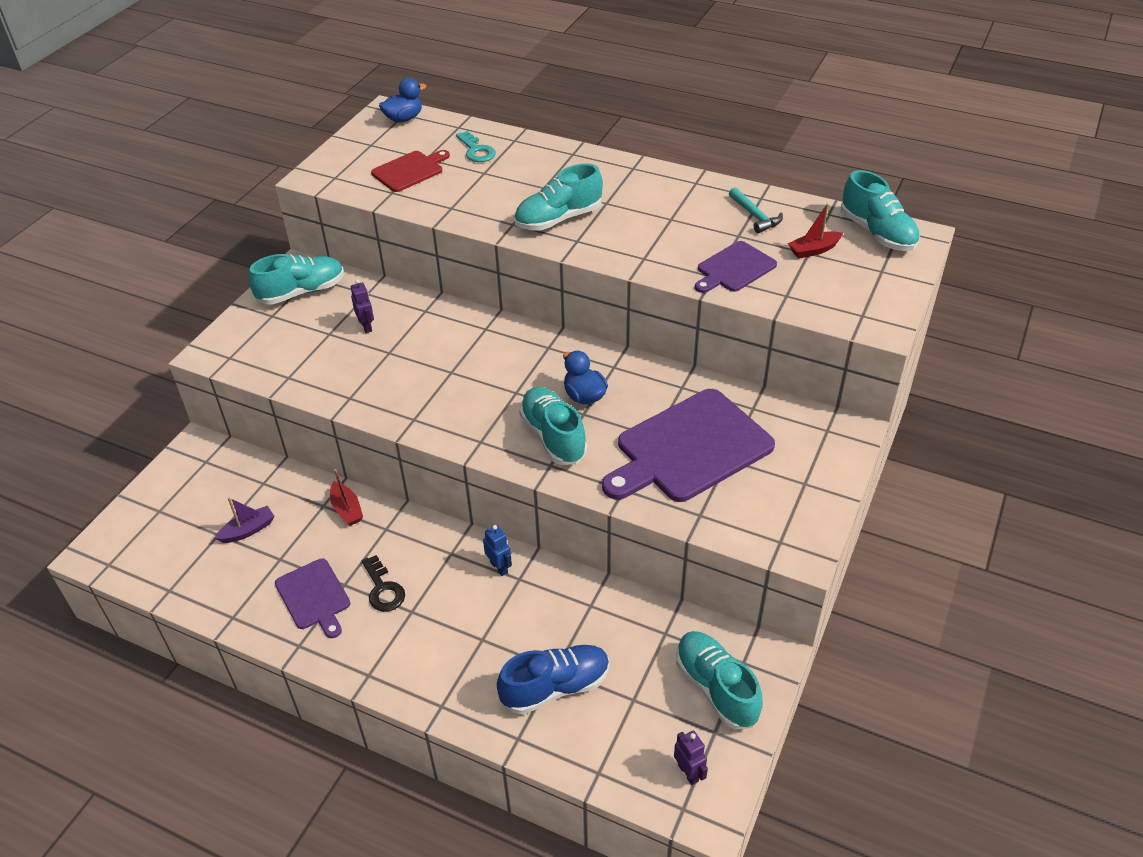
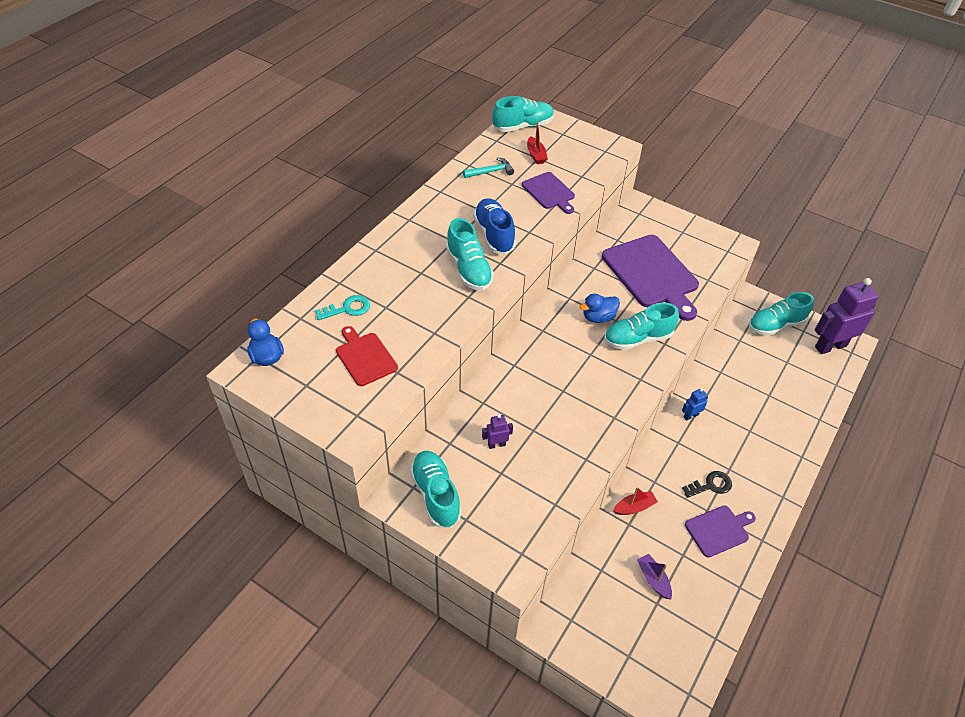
camera: 85 degrees left, 5 degrees up
blue shoe [497,645,609,714] -> blue shoe moved to [473,198,516,254]
purple robot [674,730,708,785] -> purple robot [815,278,879,354], size x2.28

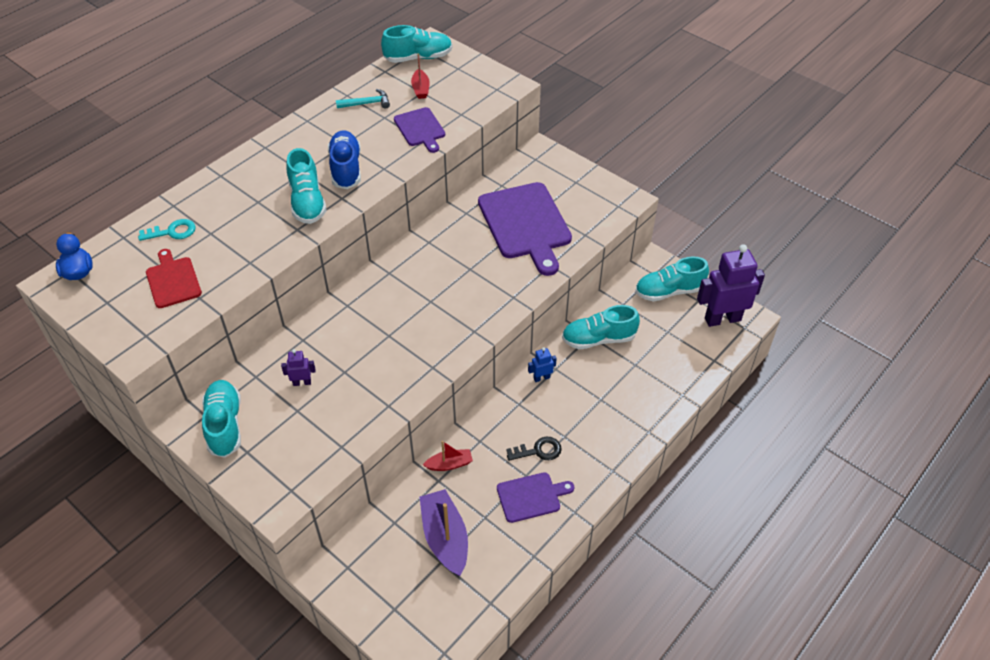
camera: 10 degrees right, 0 degrees up
blue duck [580,294,620,323] -> none
turquoise shoe [604,303,679,350] -> turquoise shoe moved to [562,305,640,349]
purple boat [637,554,672,599] -> purple boat [420,489,468,576], size x1.83

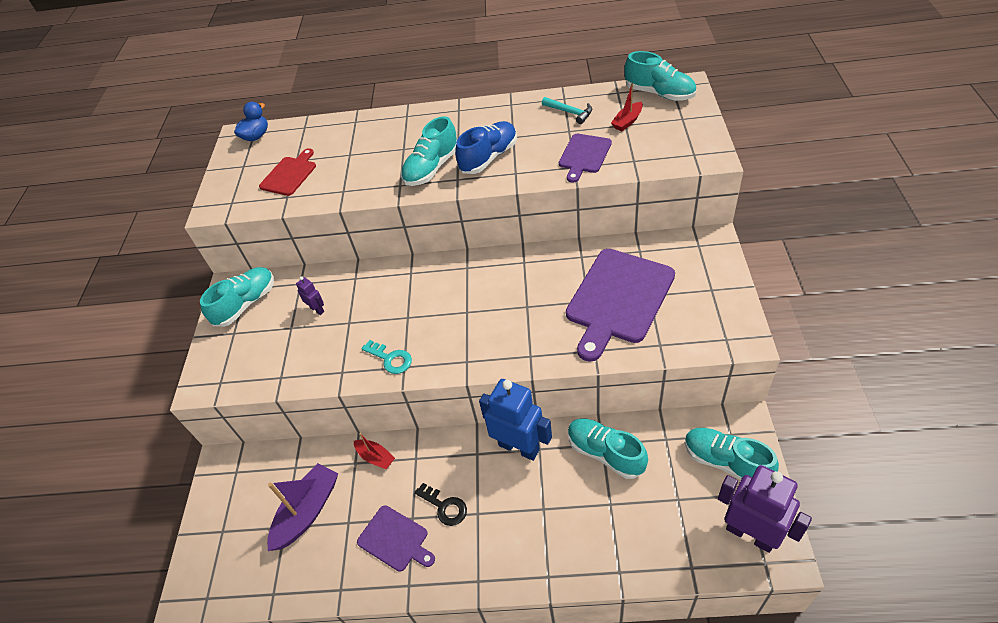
camera: 55 degrees right, 0 degrees up
turquoise key [138,219,196,241] -> turquoise key moved to [361,340,412,374]
blue robot [528,347,557,382] -> blue robot [479,379,552,461], size x2.28

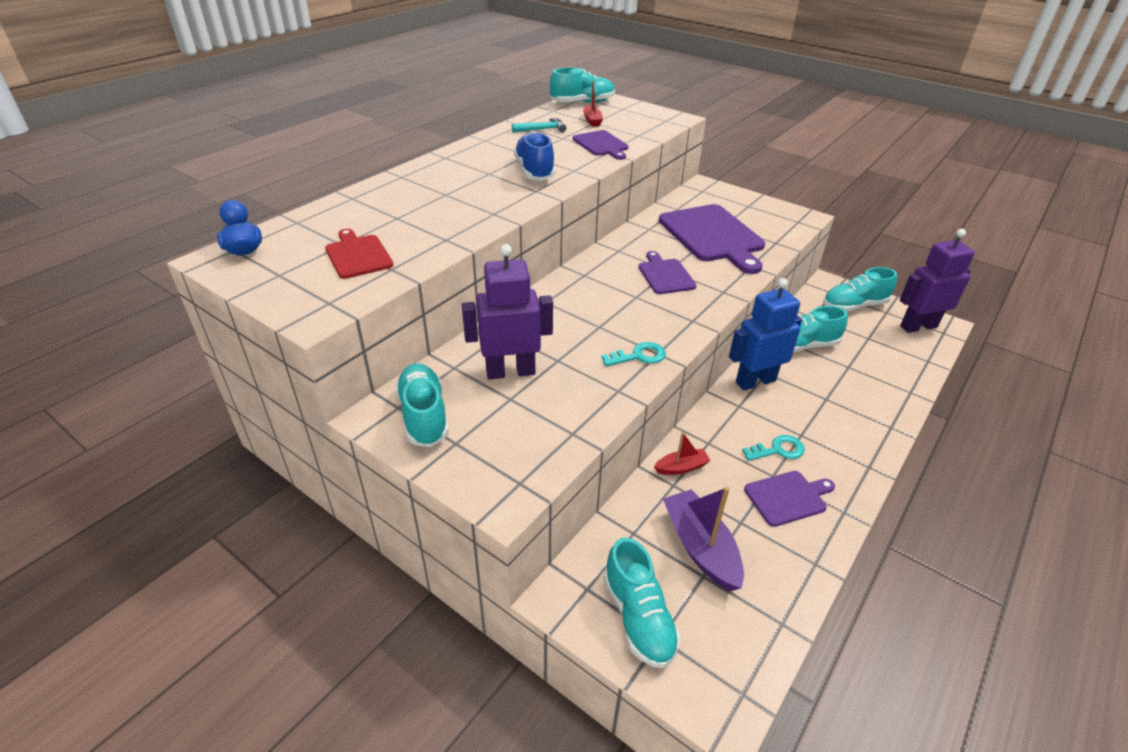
camera: 60 degrees left, 10 degrees down
purple robot [296,276,324,315] -> purple robot [462,244,553,379], size x2.28
turquoise shoe [401,116,457,186] -> turquoise shoe moved to [604,538,681,668]
black key [414,483,467,526] -> turquoise key [742,435,805,461]
none -> purple cutting board [639,251,697,294]

